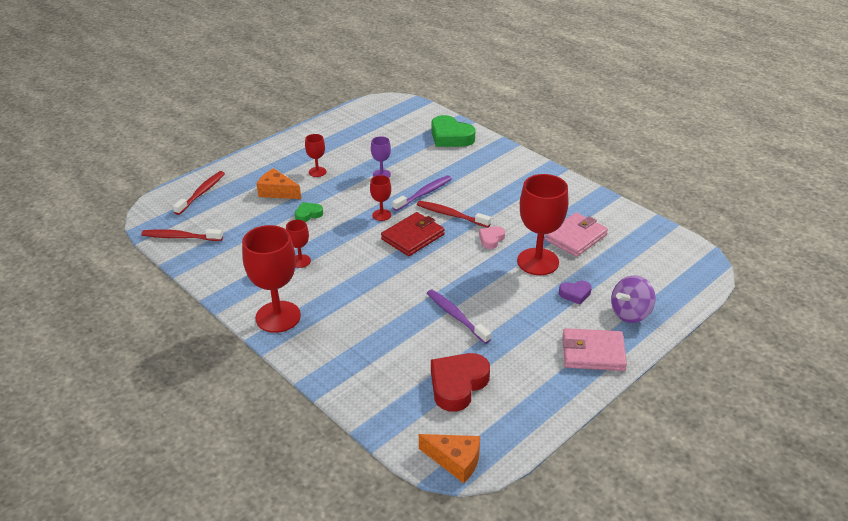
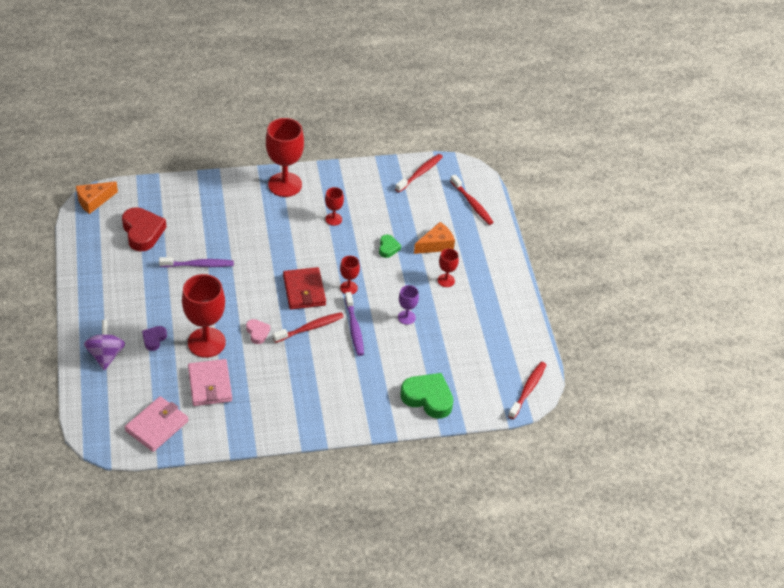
camera: 120 degrees right, 10 degrees up
green heart [431,115,476,147] -> green heart turned 45 degrees clockwise [401,373,453,419]
pink wallet [563,328,627,371] -> pink wallet moved to [125,396,188,452]
none -> red toothbrush [508,362,546,419]

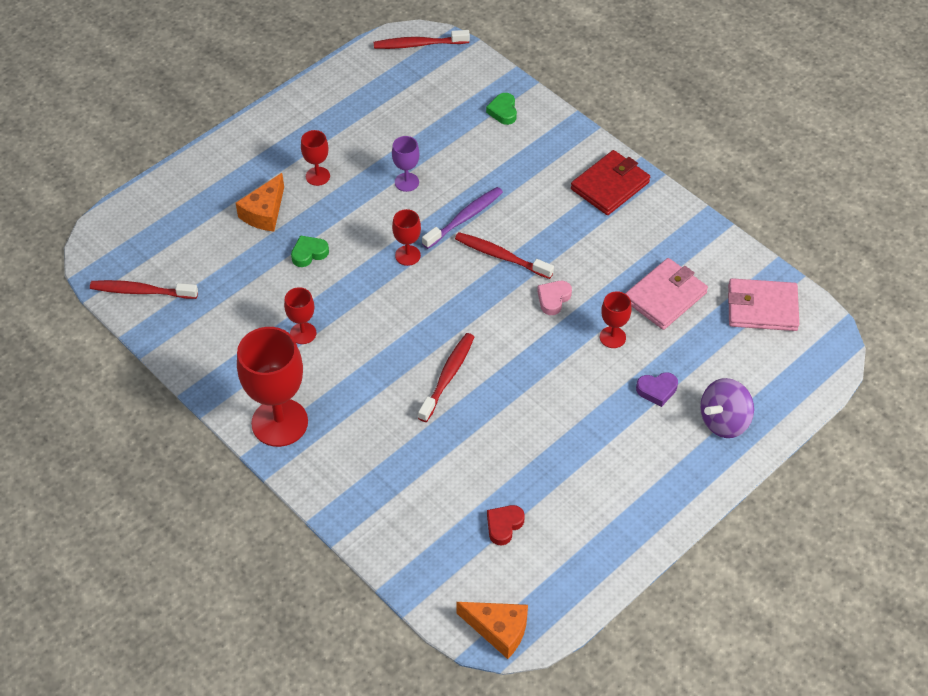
camera: 120 degrees left, 5 degrees up
red heart [122,207,166,251] -> red heart [487,505,525,545], size x0.52
purple toothbrush [159,257,234,268] -> none
red goblet [182,274,226,358] -> red goblet [600,291,631,348], size x0.49
red wallet [283,267,326,309] -> red wallet moved to [571,150,650,215]
green heart [401,373,453,419] -> green heart [486,93,517,125], size x0.52
orange cheese [414,222,455,254] -> orange cheese turned 90 degrees counterclockwise [236,173,284,232]
red toothbrush [450,174,493,225] -> red toothbrush moved to [418,333,474,422]

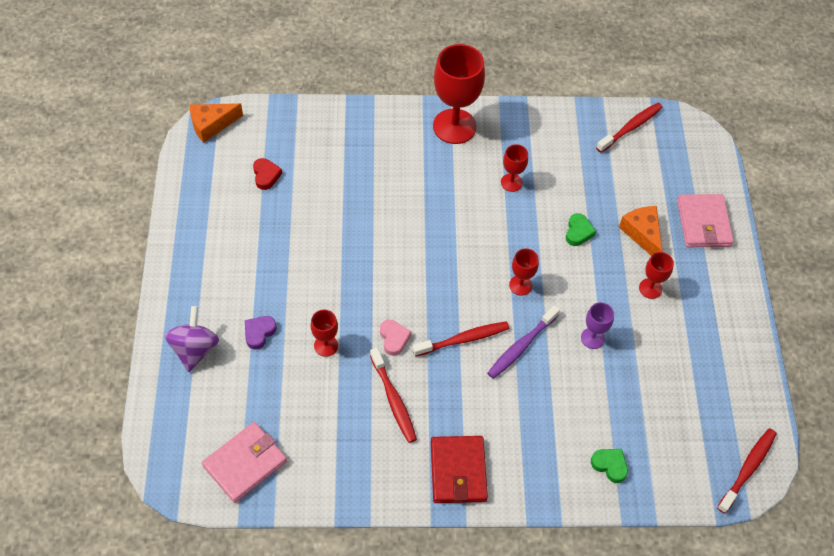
camera: 130 degrees right, 5 degrees up
red toothbrush [418,333,474,422] -> red toothbrush moved to [370,348,417,443]
purple toothbrush [422,187,503,249] -> purple toothbrush turned 45 degrees clockwise [487,305,560,379]
pink wallet [625,258,708,330] -> pink wallet moved to [677,194,734,247]

